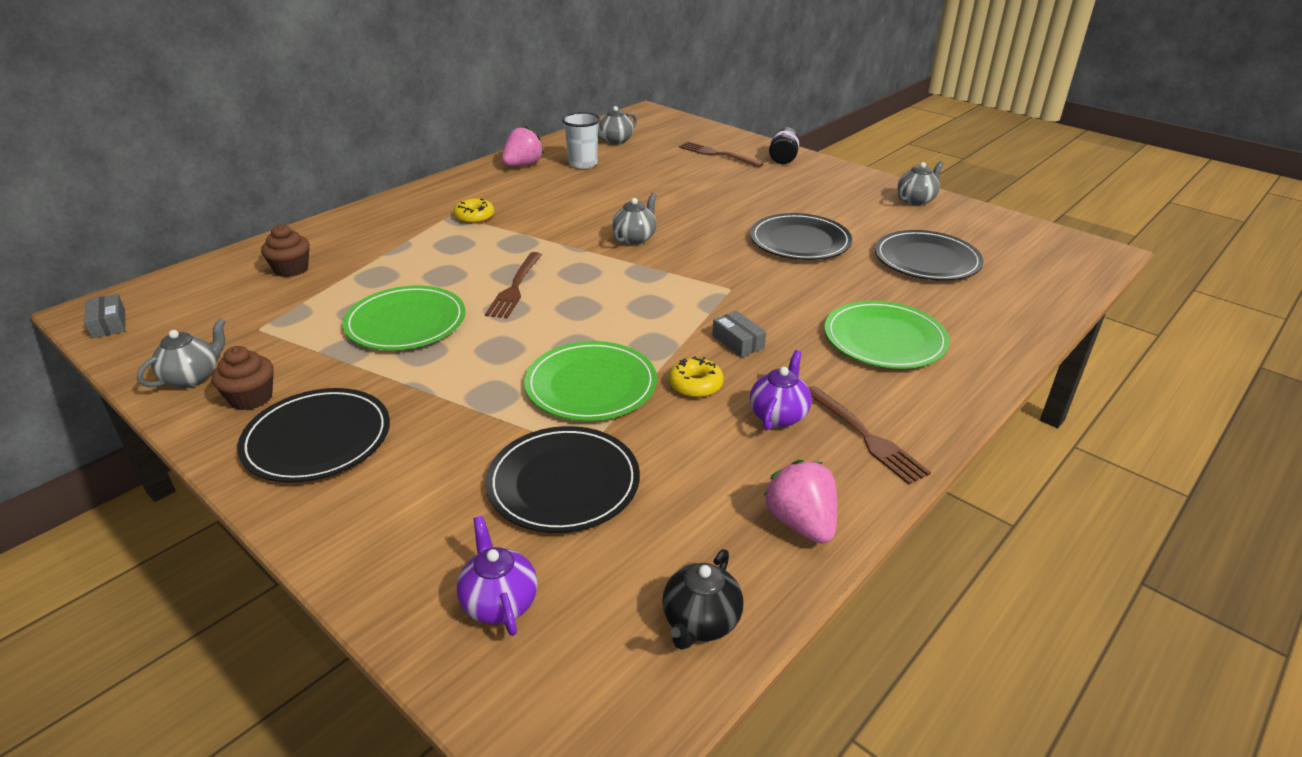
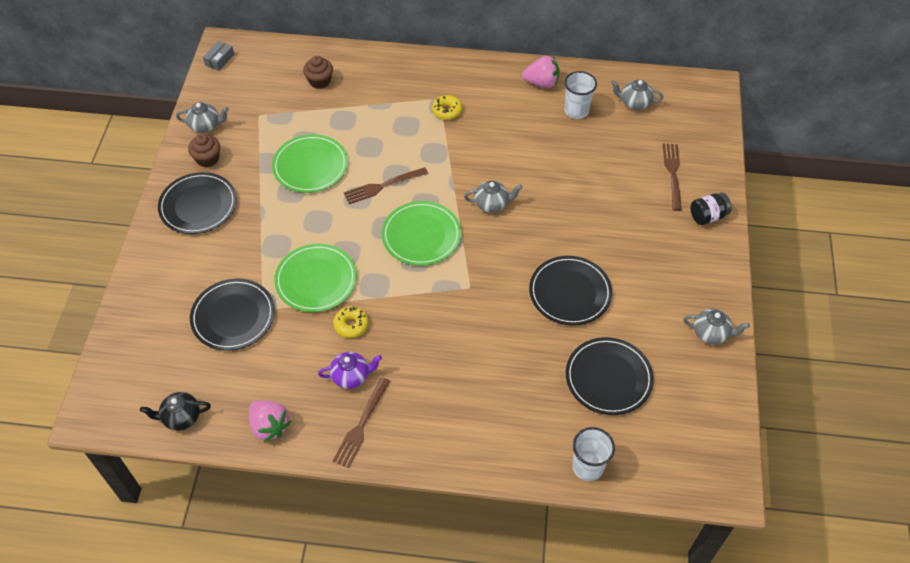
camera: 55 degrees right, 20 degrees up
purple teapot [457,516,538,636] -> none
grey box [712,311,766,357] -> none
pink strawberry [764,460,837,544] -> pink strawberry turned 105 degrees clockwise [249,400,291,442]
green plate [825,301,950,369] -> green plate moved to [382,201,461,266]
none -> white cup [572,427,615,481]

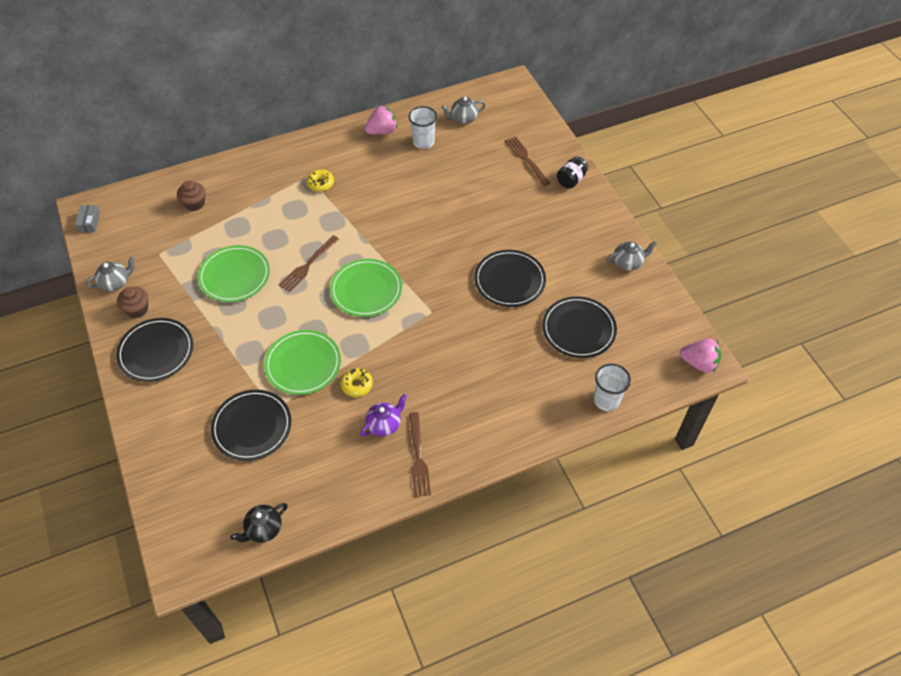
camera: 30 degrees left, 0 degrees up
pink strawberry [249,400,291,442] -> pink strawberry moved to [680,338,721,373]
grey teapot [464,181,522,213] -> none

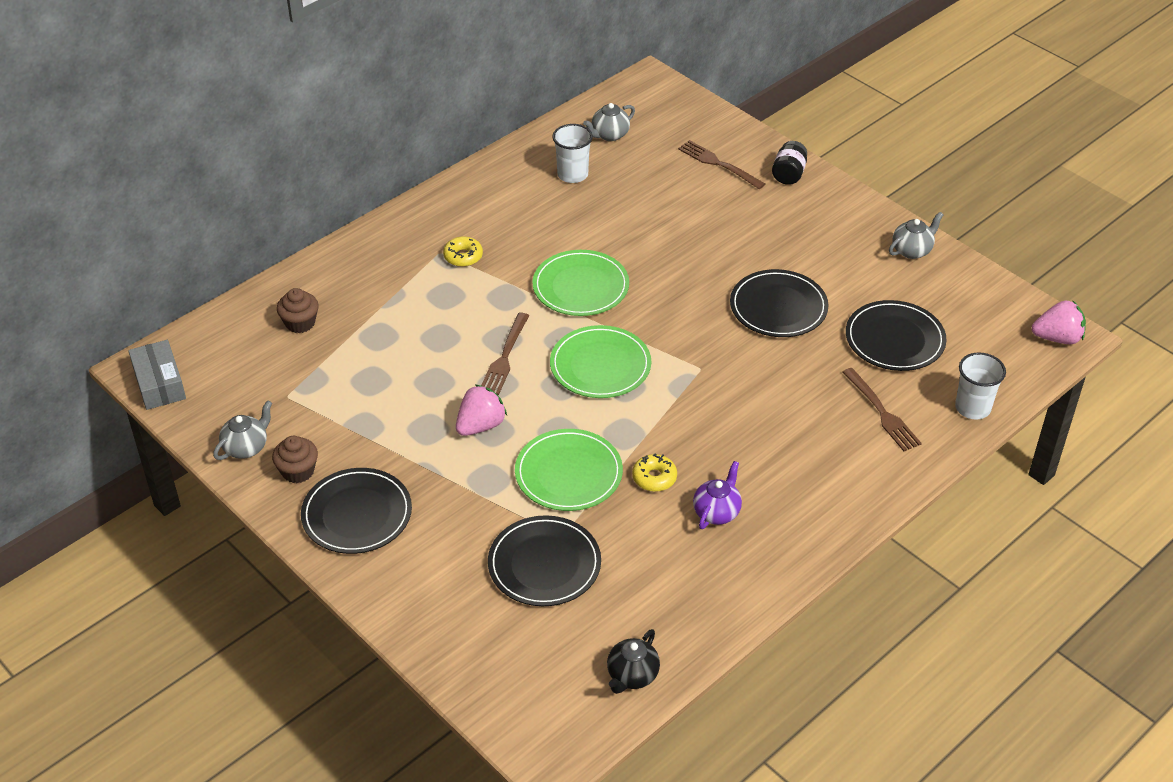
camera: 20 degrees left, 10 degrees down
grey box [75,205,100,233] -> grey box [128,340,186,410], size x1.60
green plate [198,245,270,302] -> green plate moved to [532,250,629,316]
pink strawberry [365,105,397,135] -> pink strawberry moved to [456,385,507,436]
brown fork [409,412,431,497] -> brown fork moved to [842,368,922,451]

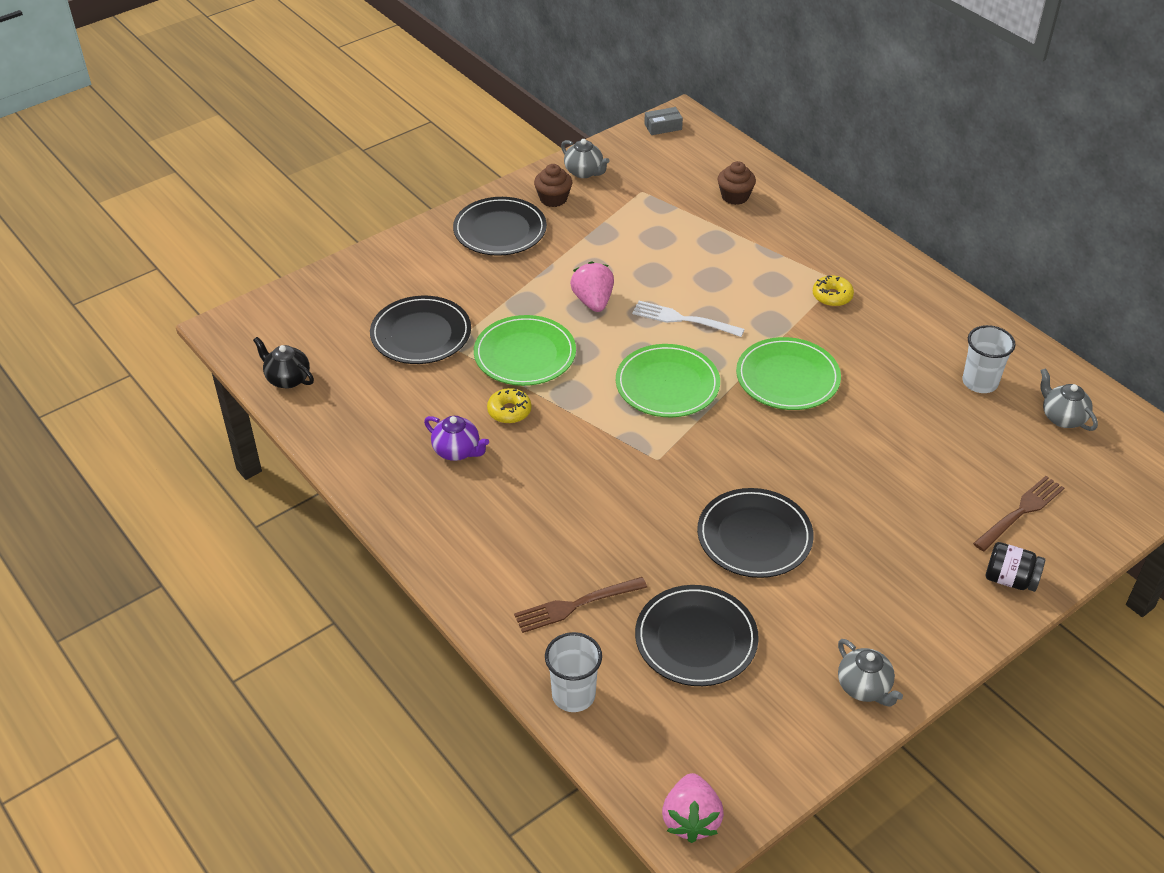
camera: 95 degrees right, 0 degrees up
grey box [128,340,186,410] -> grey box [644,107,683,135], size x0.63
pink strawberry [456,385,507,436] -> pink strawberry turned 150 degrees counterclockwise [570,261,614,312]
brown fork [481,313,529,395] -> white fork [632,301,745,337]

